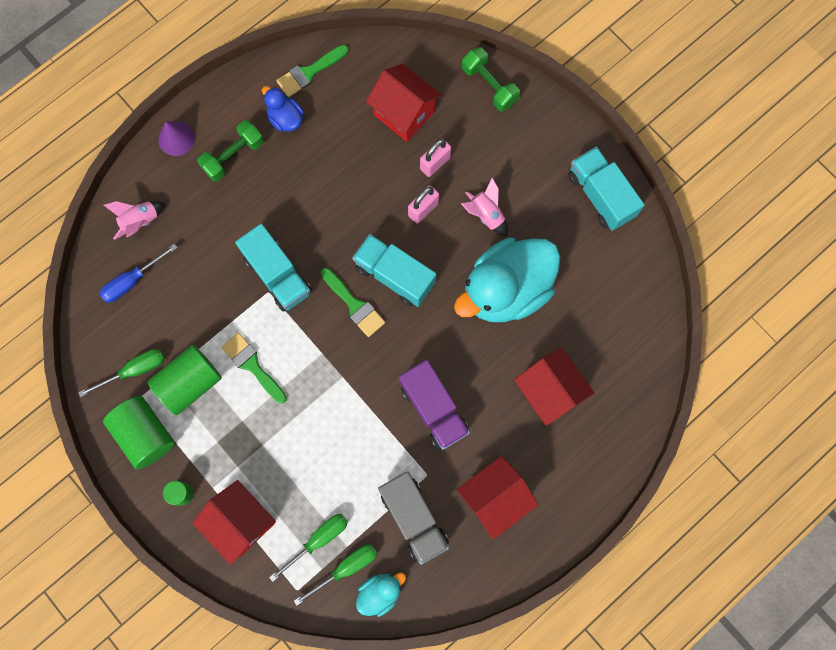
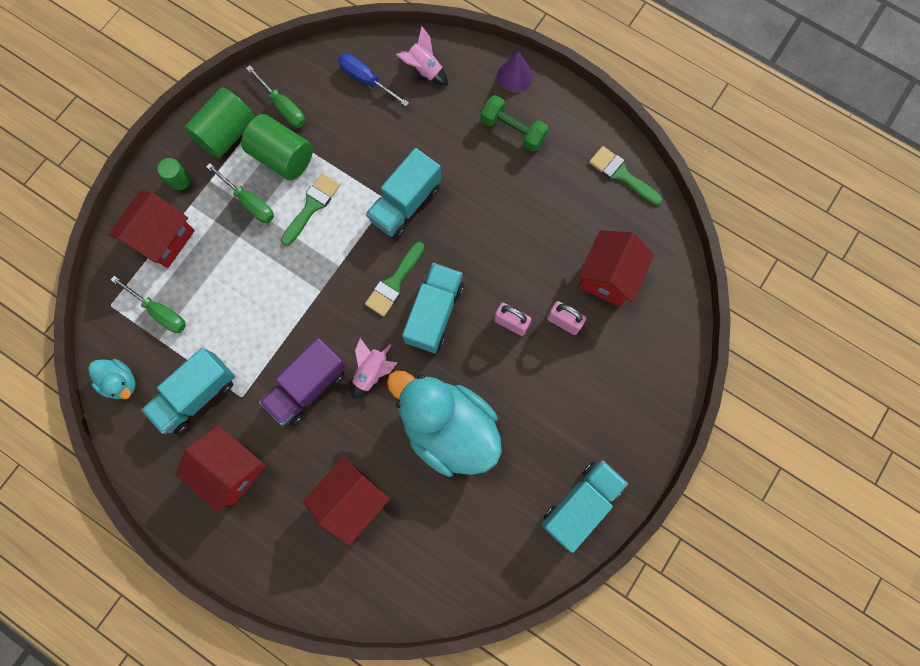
camera: 75 degrees right, 0 degrees up
blue duck [262,86,304,132] -> none
green screwdriver [294,544,377,606] -> green screwdriver moved to [206,163,274,223]
grey truck [378,471,449,565] -> turquoise truck [141,348,235,435]
pink rocket [461,177,508,237] -> pink rocket moved to [351,338,398,399]
green dumbbell [462,47,520,111] -> none

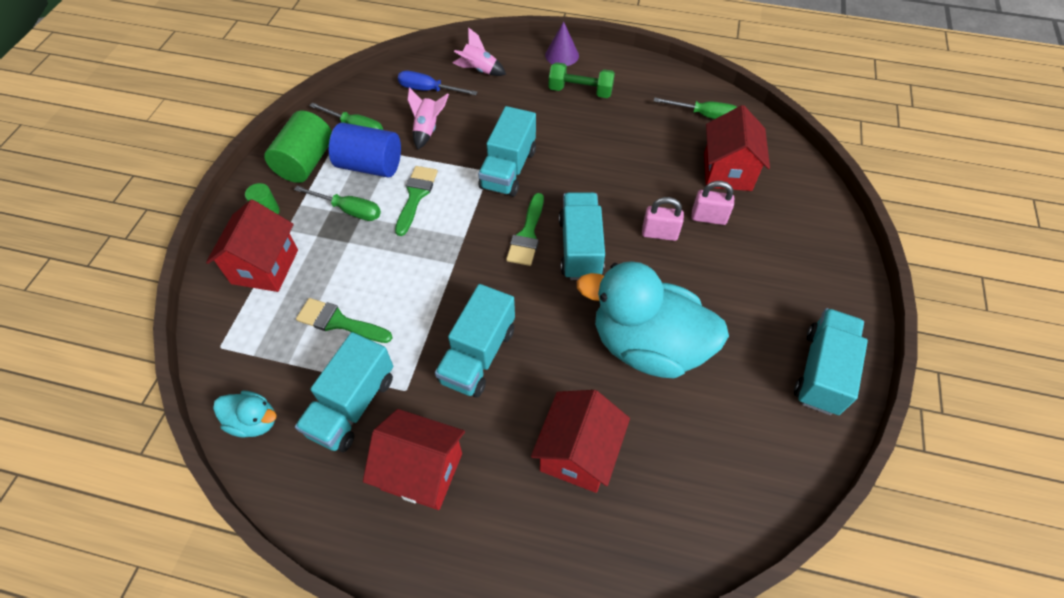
camera: 20 degrees left, 20 degrees down
green screwdriver [111,276,186,333] -> green screwdriver moved to [654,97,737,119]
green cylinder [241,114,313,180] -> blue cylinder [329,123,401,178]
purple truck [259,338,347,426] -> turquoise truck [435,284,515,397]
pink rocket [351,338,398,399] -> pink rocket moved to [407,87,449,150]
green brush [589,146,663,205] -> green brush moved to [296,298,393,343]

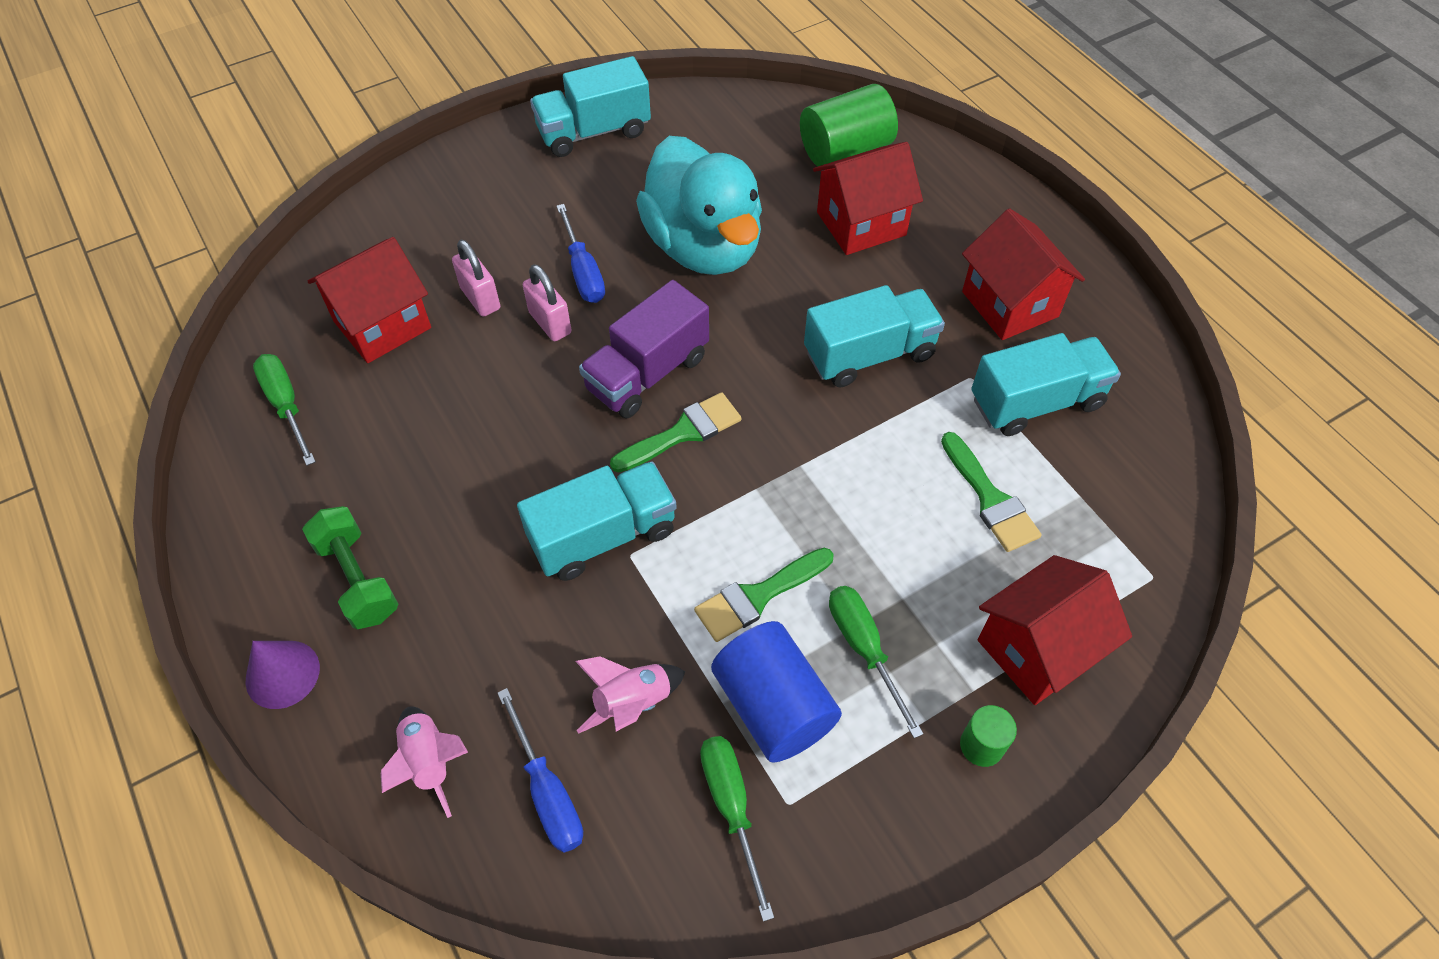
camera: 135 degrees left, 0 degrees up
turquoise duck [213,391,277,438] -> none
green cylinder [264,111,332,183] -> green cylinder moved to [800,84,898,167]
turquoise truck [559,192,605,280] -> purple truck [579,280,709,418]
none -> blue screwdriver [556,204,605,303]

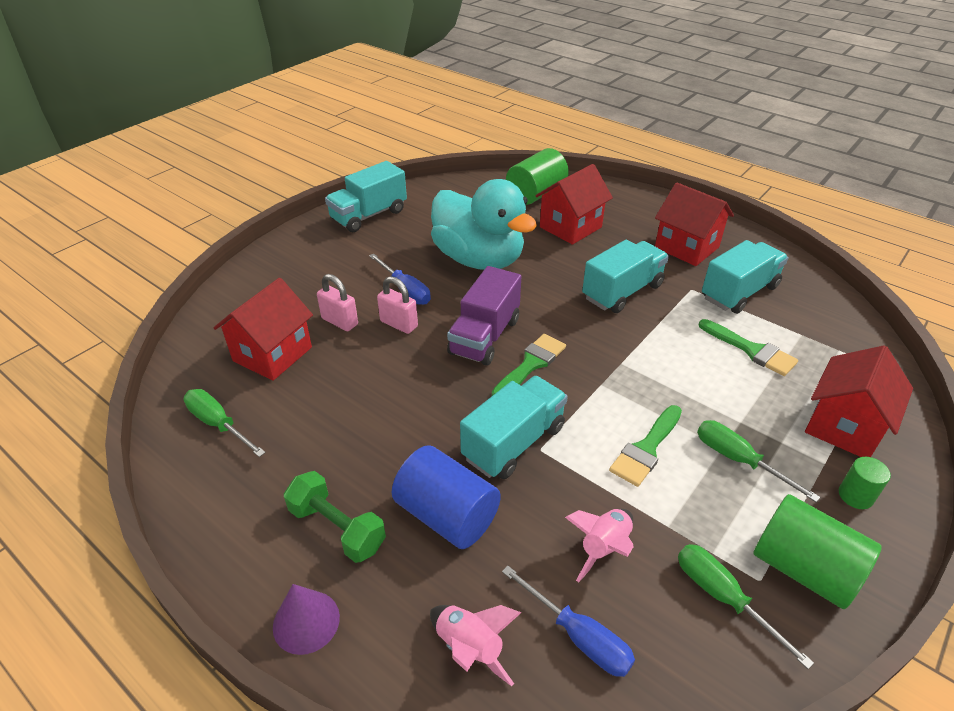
camera: 20 degrees left, 15 degrees down
blue cylinder [711,621,842,763] -> blue cylinder moved to [392,445,501,549]
none -> green cylinder [753,494,882,609]

